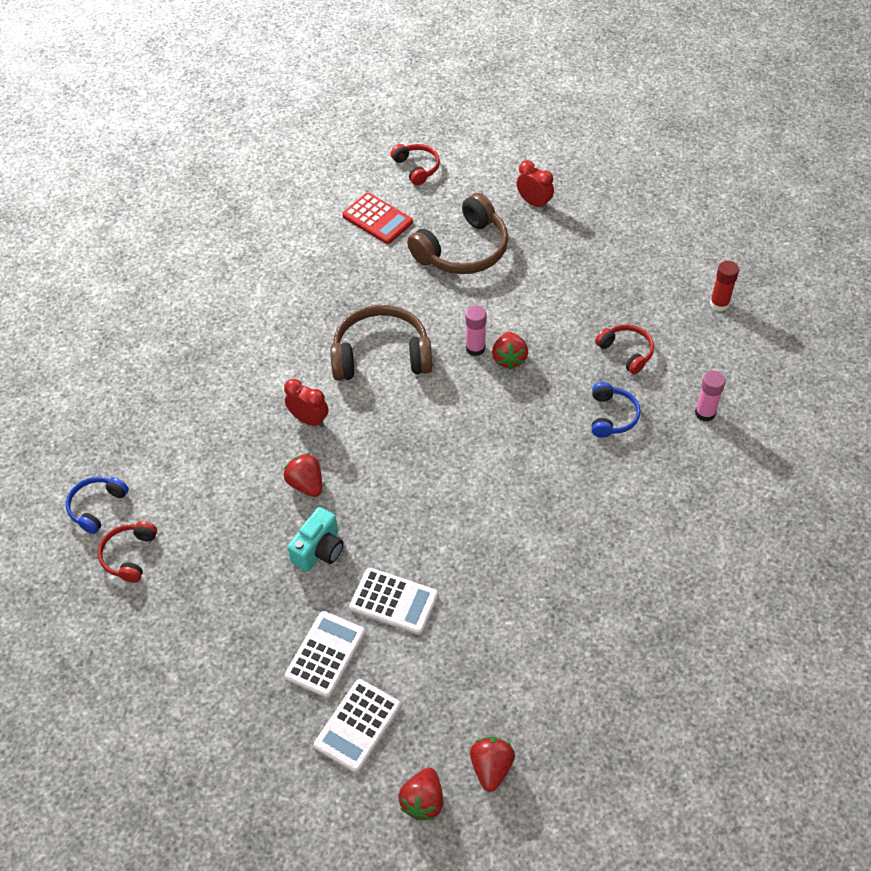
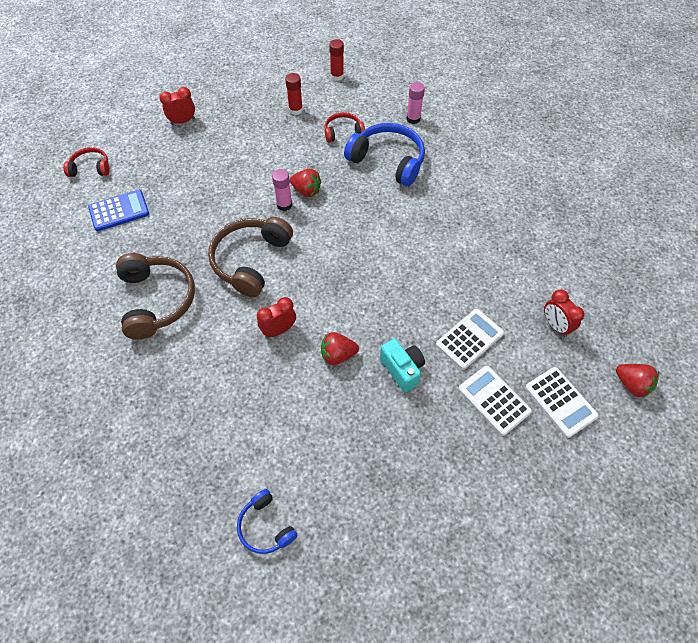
camera: 65 degrees left, 5 degrees up
red headphones [98,521,157,583] -> none
red calculator [342,193,413,244] -> blue calculator [88,190,149,231]
brown headphones [407,193,508,274] -> brown headphones moved to [116,253,195,339]
red strawberry [470,737,515,792] -> none
blue headphones [592,382,640,438] -> blue headphones [344,123,425,187], size x1.83
none -> red glue stick [285,73,303,115]
none -> red clock [544,290,584,337]

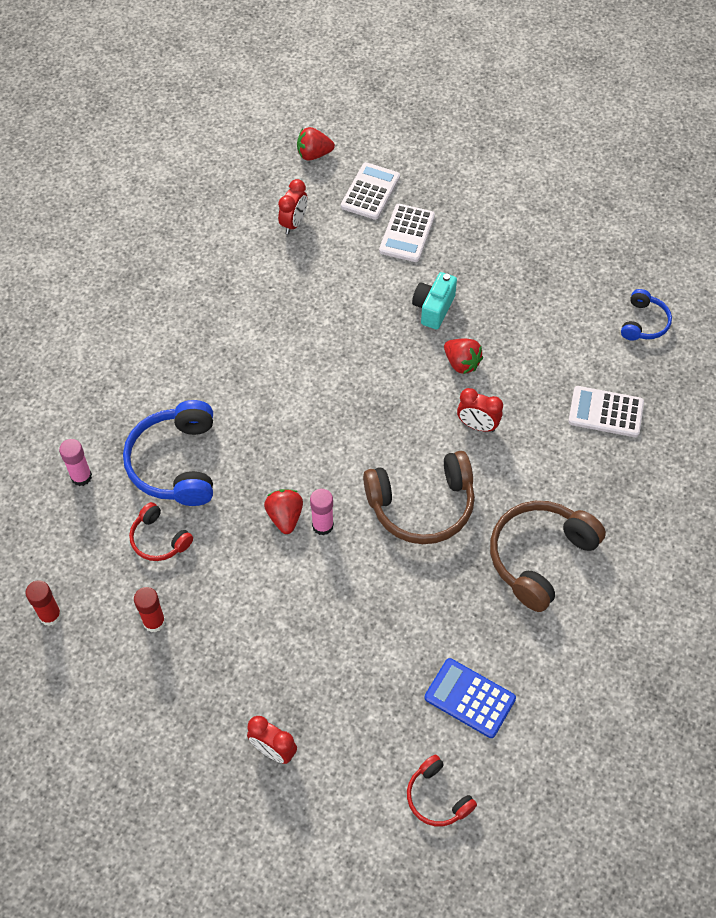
camera: 125 degrees left, 0 degrees up
white calculator [436,309,504,370] -> white calculator moved to [568,386,644,437]
red strawberry [616,364,659,398] -> red strawberry turned 105 degrees counterclockwise [297,127,335,161]

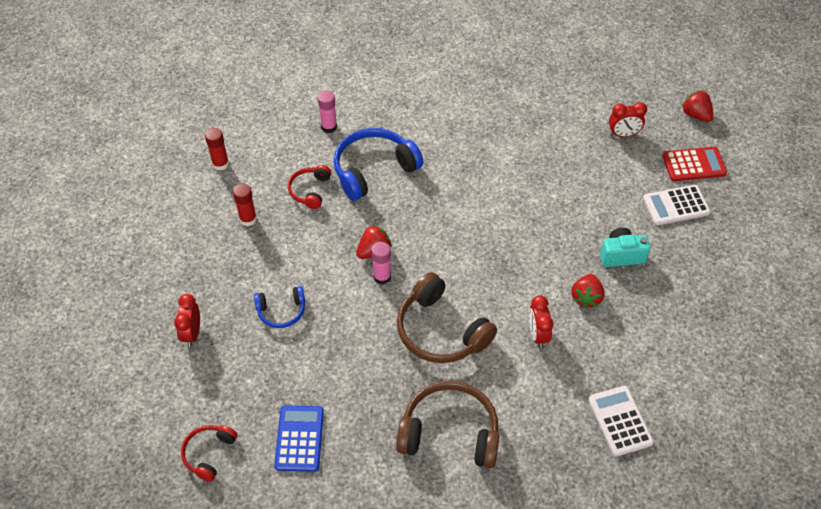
camera: 60 degrees right, 5 degrees down
white calculator [341,162,400,220] -> red calculator [662,147,727,181]
blue headphones [621,289,672,341] -> blue headphones moved to [254,286,305,328]

